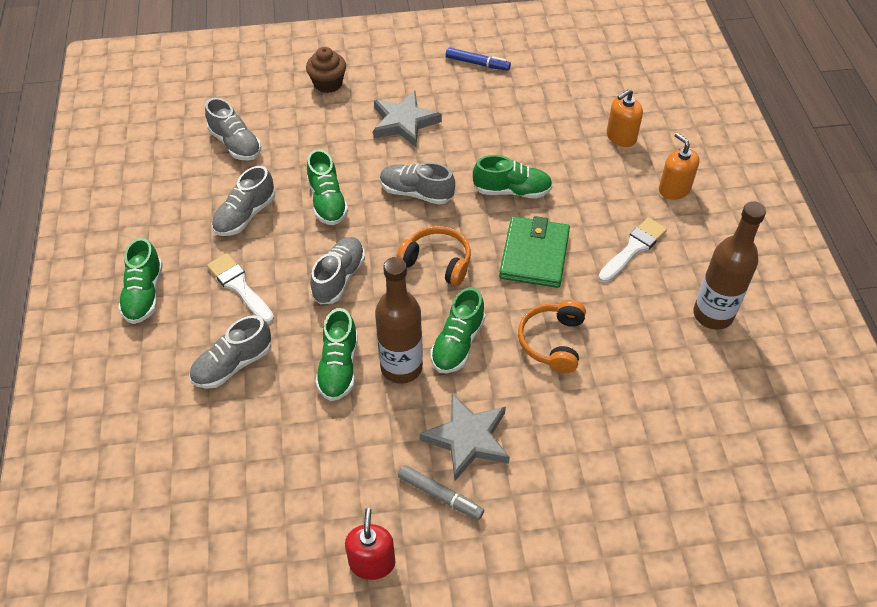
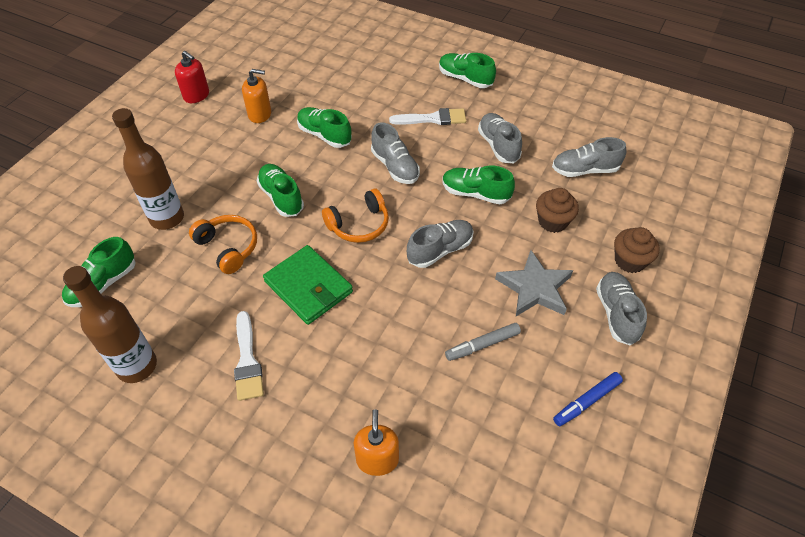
camera: 125 degrees right, 0 degrees up
grey shoe [189,315,271,389] -> grey shoe moved to [596,272,647,345]
brown bottle [375,257,423,384] -> brown bottle moved to [112,108,184,230]
grey marker [398,465,484,520] -> grey marker moved to [445,323,521,361]
grey star [420,393,510,481] -> none
green shoe [473,155,553,198] -> green shoe moved to [62,237,136,307]
orange soap dispenser [659,133,699,200] -> orange soap dispenser moved to [242,69,271,123]
none -> brown cupcake [536,188,579,233]

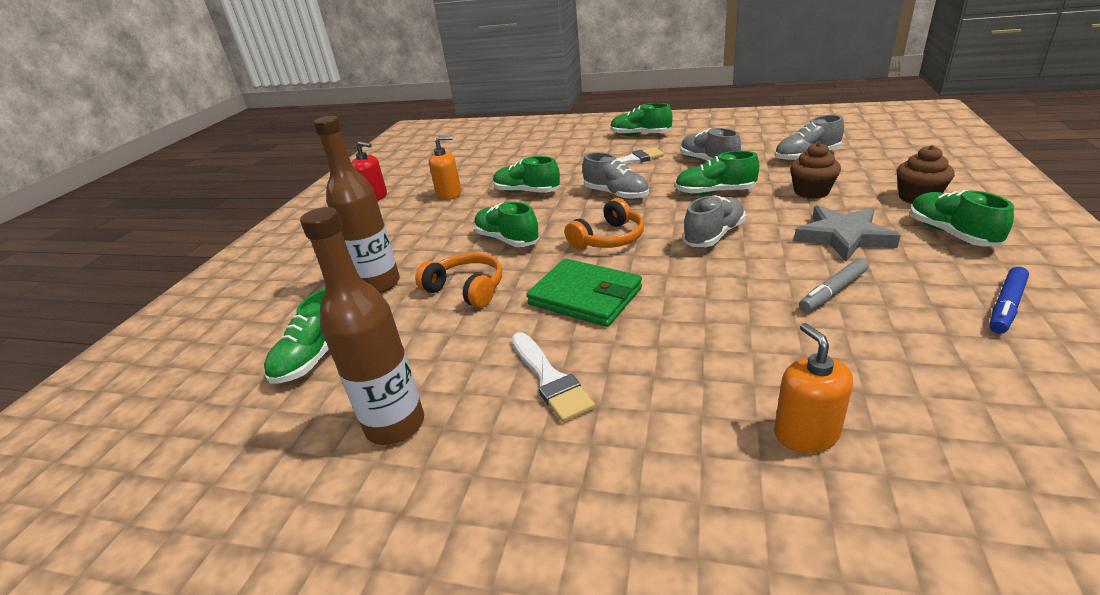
camera: 10 degrees left, 20 degrees down
grey shoe [596,272,647,345] -> green shoe [910,190,1014,246]

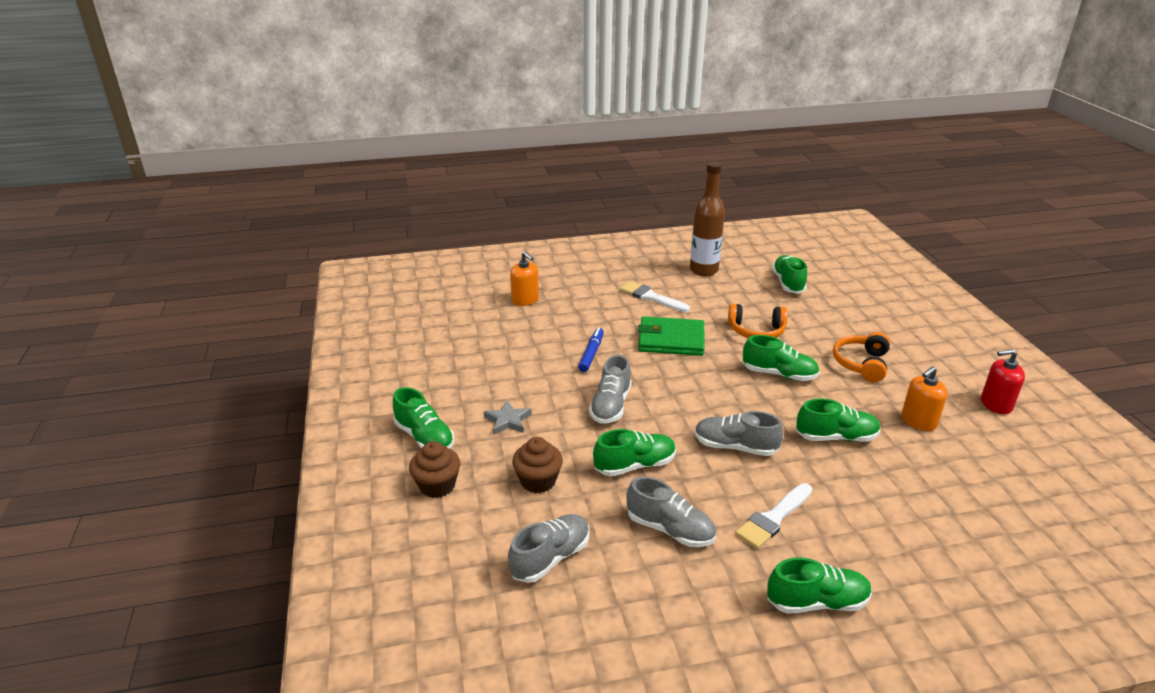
camera: 150 degrees right, 0 degrees up
brown bottle [314,116,400,293] -> none
orange headphones [565,198,644,249] -> orange headphones moved to [833,332,890,382]
grey star [794,205,901,261] -> grey star [484,401,531,434], size x0.61
grey marker [799,258,869,312] -> none
blue marker [989,267,1029,334] -> blue marker moved to [578,328,604,372]

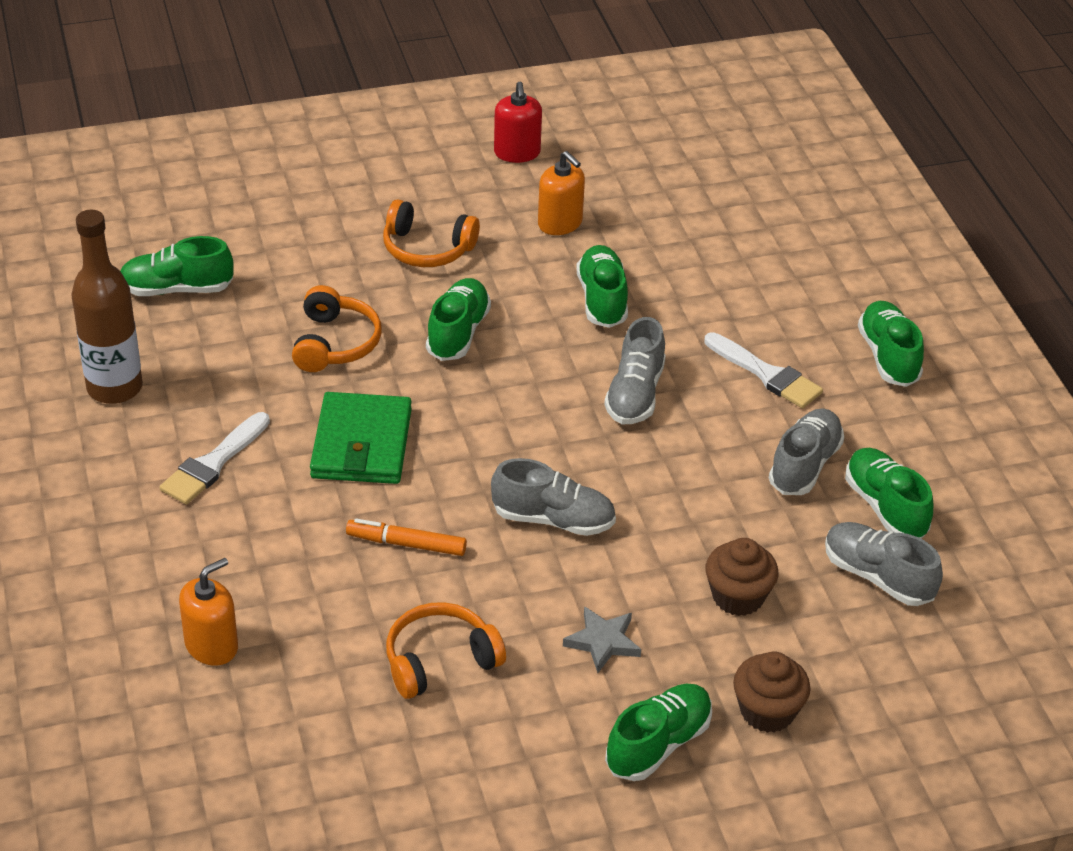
camera: 95 degrees left, 10 degrees up
blue marker [578,328,604,372] -> orange marker [346,518,467,556]
green shoe [593,429,676,476] -> green shoe moved to [845,448,933,539]
none -> orange headphones [386,602,506,699]

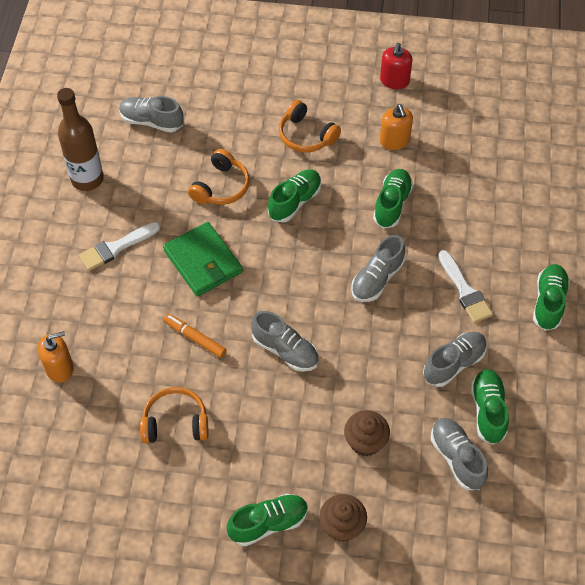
camera: 25 degrees right, 15 degrees up
green shoe [120,236,234,296] -> grey shoe [119,96,184,133]
green wallet [310,392,412,484] -> green wallet turned 60 degrees counterclockwise [163,222,243,297]
grey star [563,606,641,673] -> none

